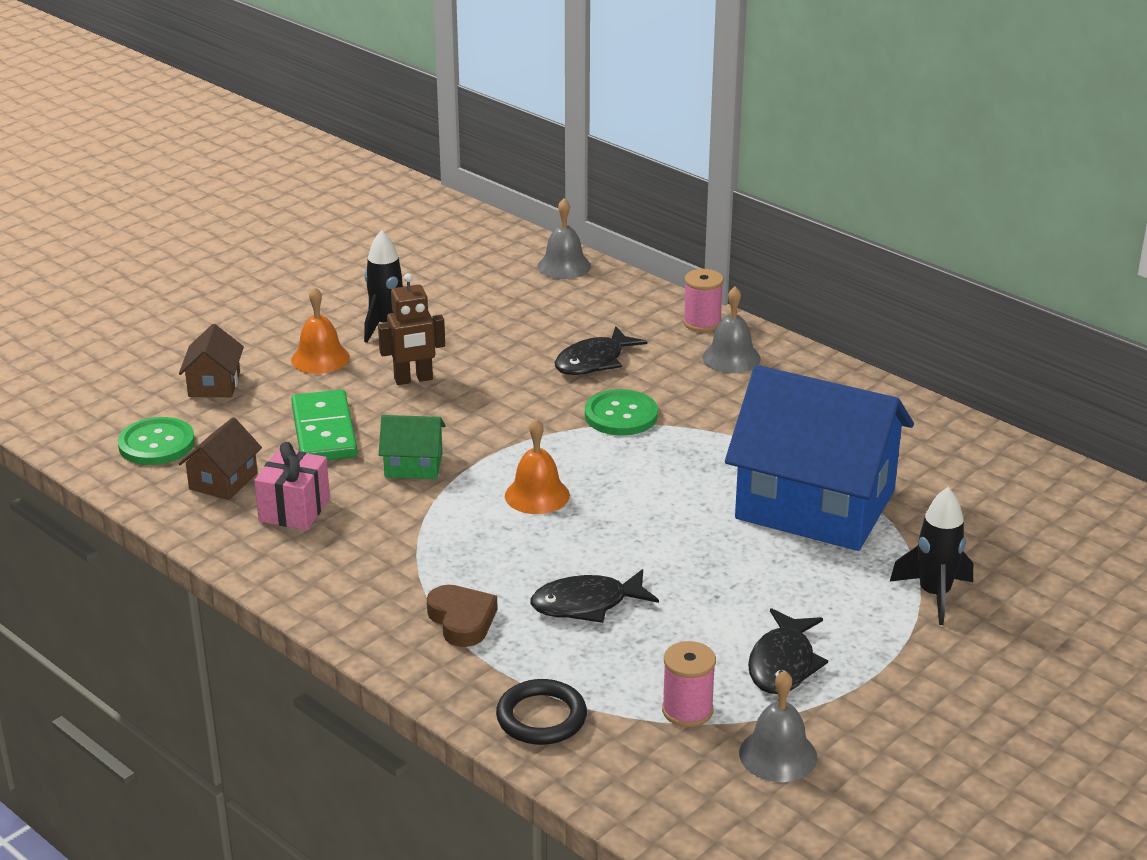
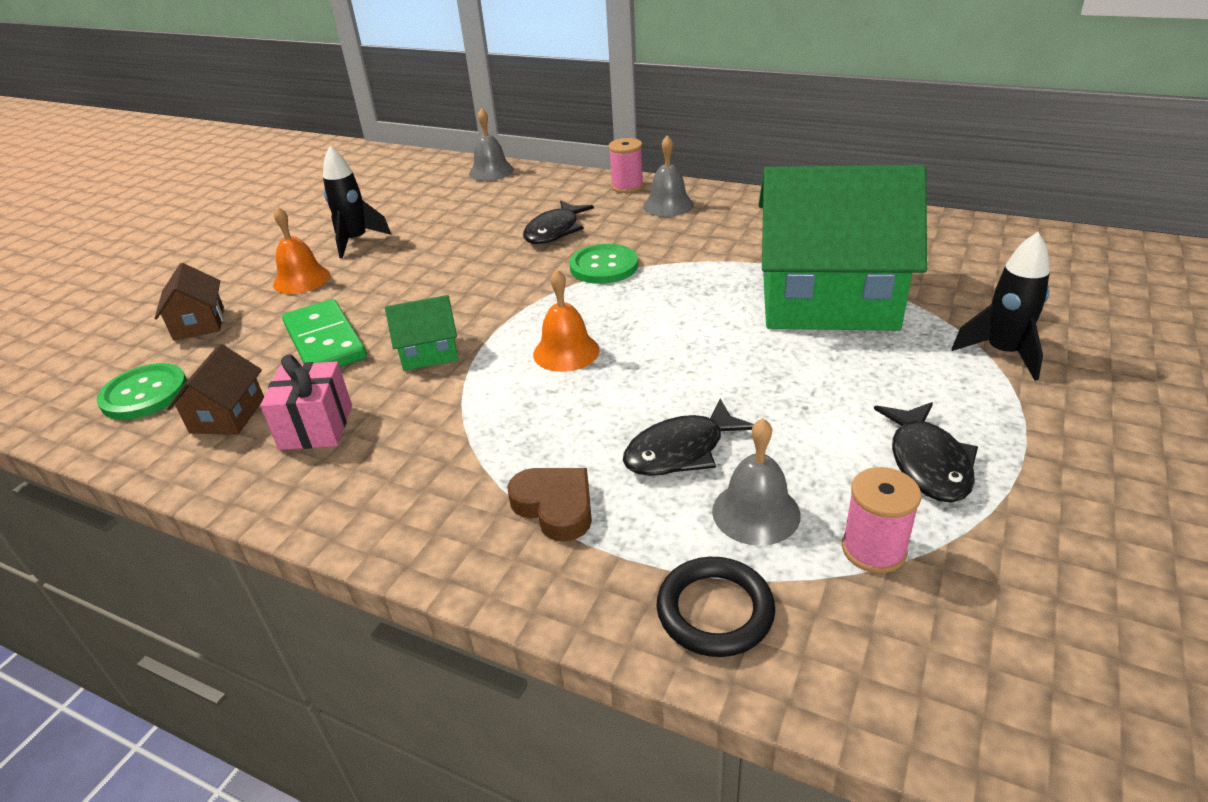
camera: 15 degrees left, 5 degrees up
brown robot [378,273,445,385] -> none
blue house [725,365,914,551] -> green house [759,165,927,331]
grey bell [739,670,817,782] -> grey bell moved to [712,418,801,546]

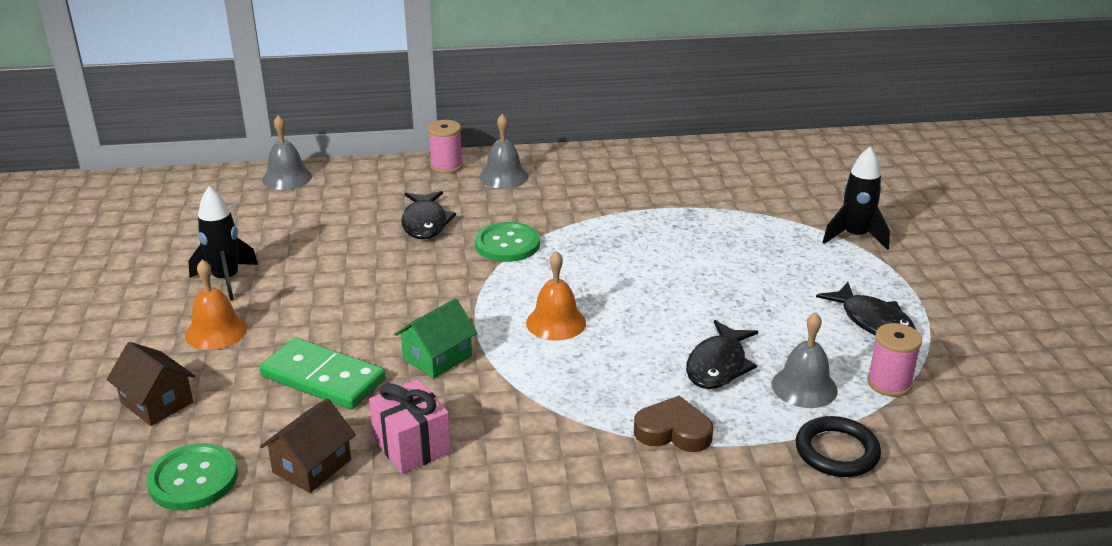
camera: 35 degrees left, 5 degrees down
brown house [167,344,264,435] -> brown house turned 60 degrees clockwise [260,398,356,493]
green house [759,165,927,331] -> none

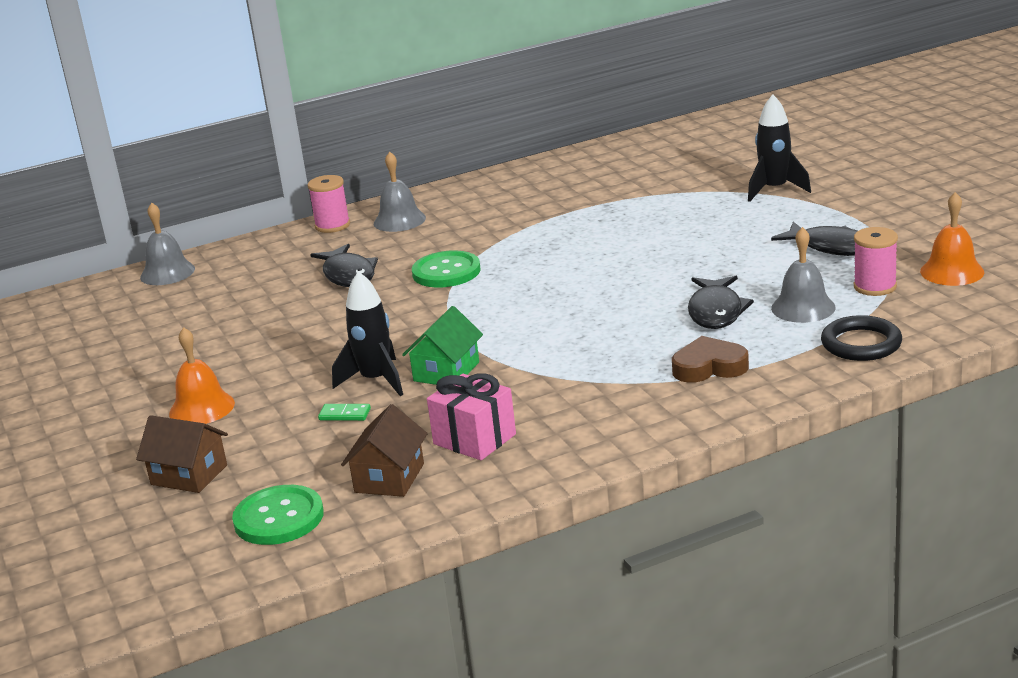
camera: 15 degrees left, 5 degrees down
black rocket [188,186,258,301] -> black rocket moved to [332,271,403,396]
green domino [259,338,385,409] -> green domino [318,404,371,421], size x0.40
orange bell [526,251,586,341] -> orange bell moved to [920,192,984,286]

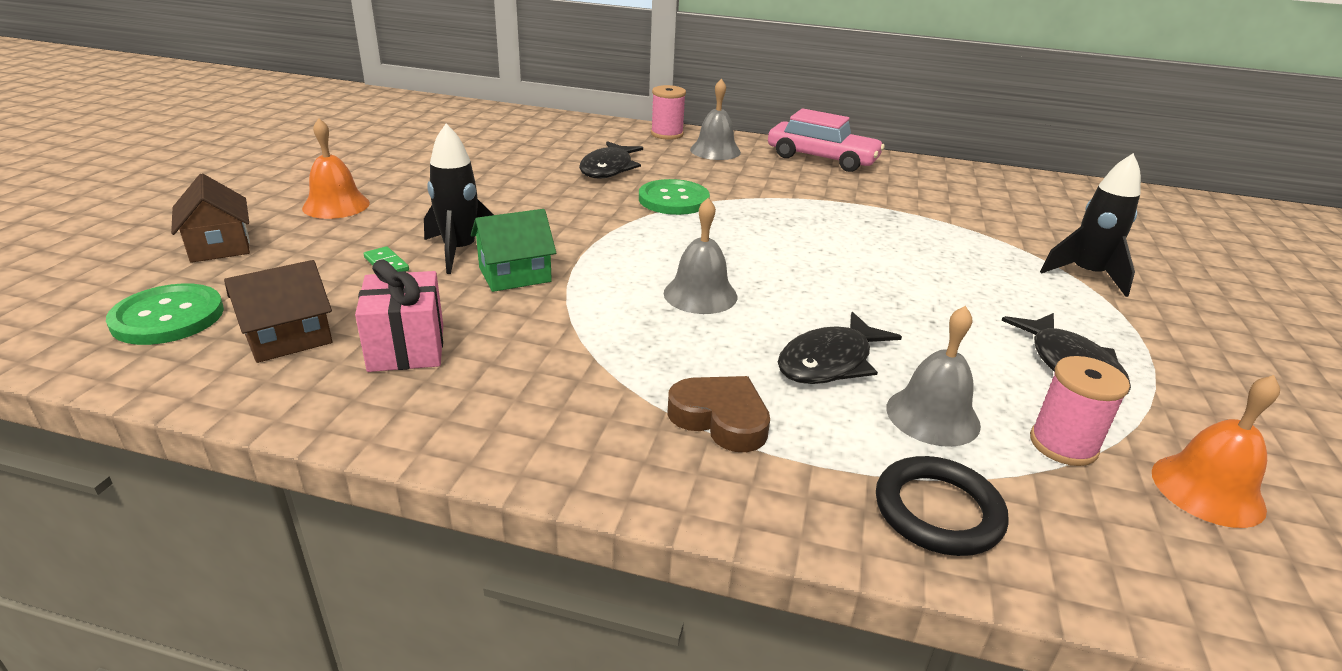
camera: 35 degrees right, 5 degrees up
grey bell [140,202,195,285] -> grey bell moved to [664,198,737,314]
none -> pink car [768,108,885,172]

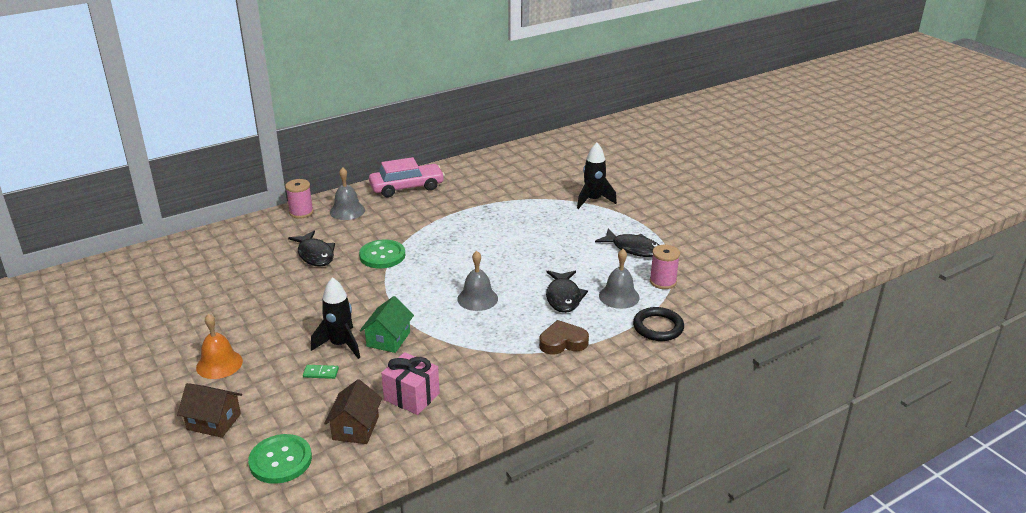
camera: 45 degrees left, 0 degrees up
orange bell [1152,375,1280,528] -> none

